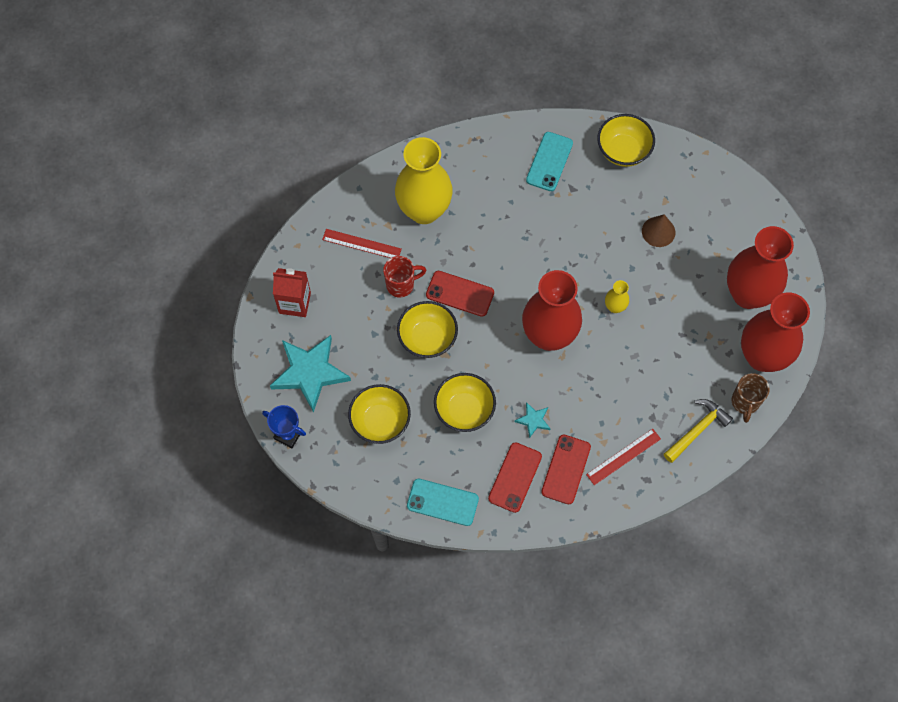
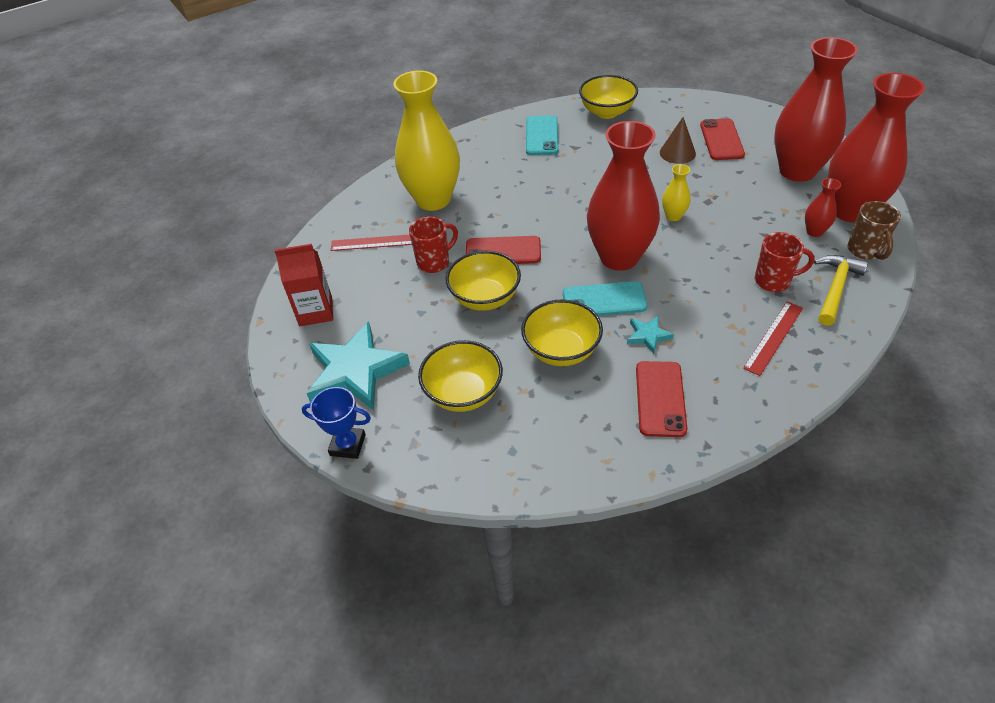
camera: 15 degrees left, 20 degrees down
turquoise phone [407,479,479,526] -> turquoise phone moved to [563,281,648,316]
red phone [541,435,591,504] -> red phone moved to [700,119,745,160]
none -> red mug [755,232,815,292]
none -> red vase [805,178,841,237]

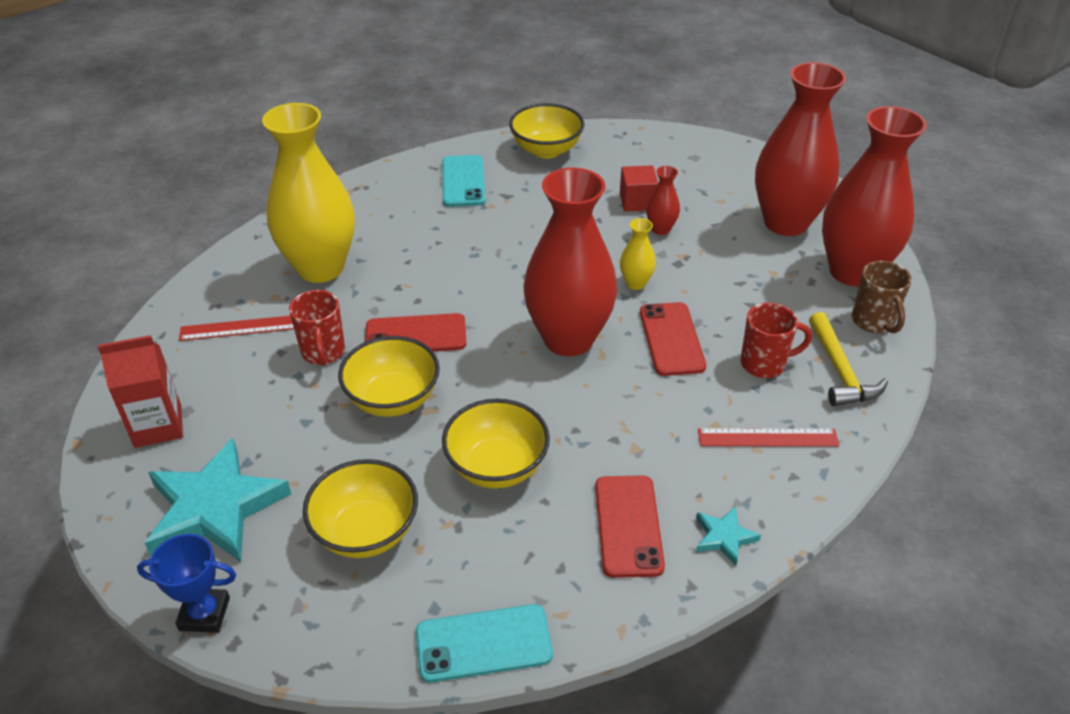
camera: 10 degrees left, 5 degrees down
red mug [409,217,458,273] -> red mug turned 120 degrees clockwise [289,290,345,366]
turquoise phone [563,281,648,316] -> turquoise phone moved to [416,604,553,683]
turquoise star [627,316,674,354] -> turquoise star moved to [696,506,761,566]
brown cone [660,117,696,164] -> red cube [620,166,658,212]
red phone [700,119,745,160] -> red phone moved to [640,302,706,376]
red ruler [743,302,803,376] -> red ruler turned 60 degrees clockwise [698,428,840,447]
red vase [805,178,841,237] -> red vase moved to [646,166,680,235]
yellow hammer [814,255,868,326] -> yellow hammer turned 150 degrees clockwise [809,312,888,407]

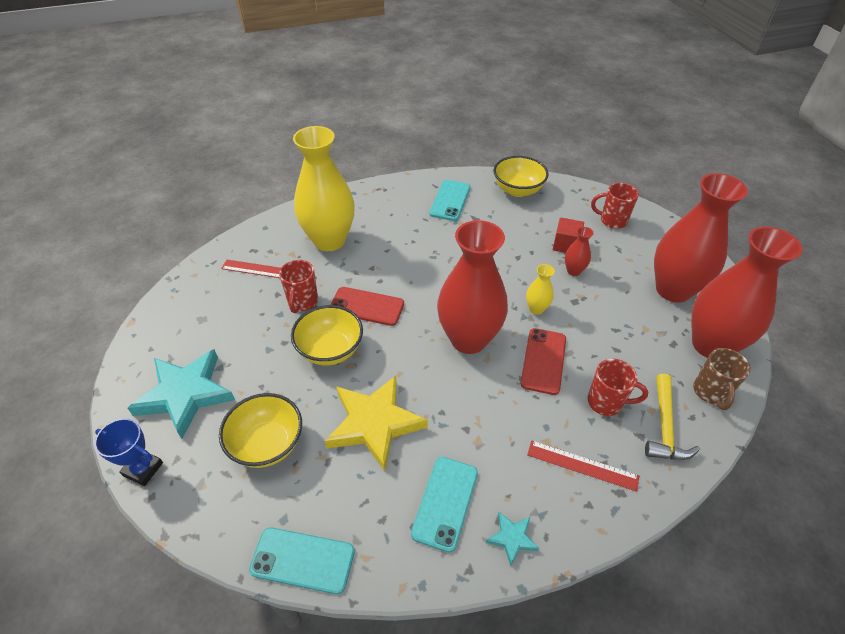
camera: 20 degrees right, 5 degrees up
red carton [98,335,183,448] -> none
yellow bowl [442,399,550,489] -> yellow star [325,375,428,471]
red phone [595,476,665,578] -> turquoise phone [411,457,478,553]
none -> red mug [591,183,639,229]

